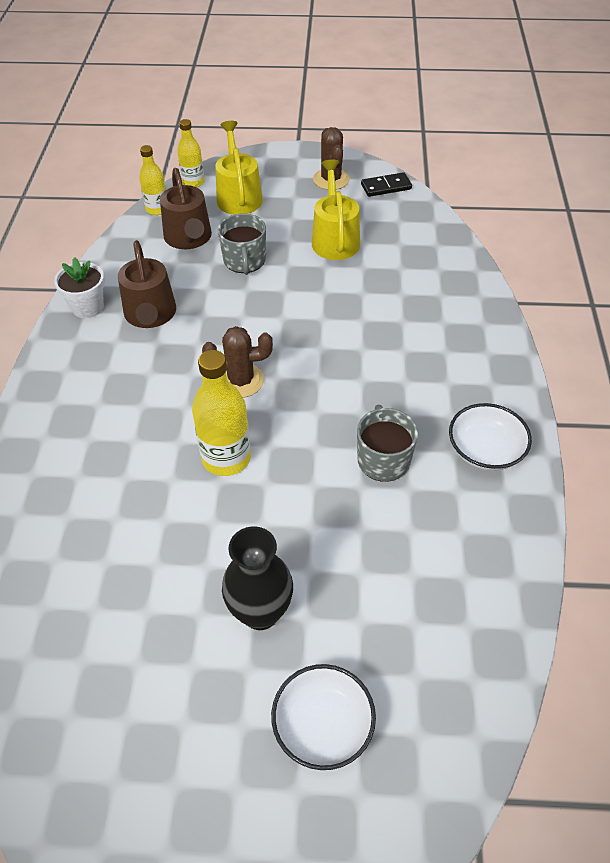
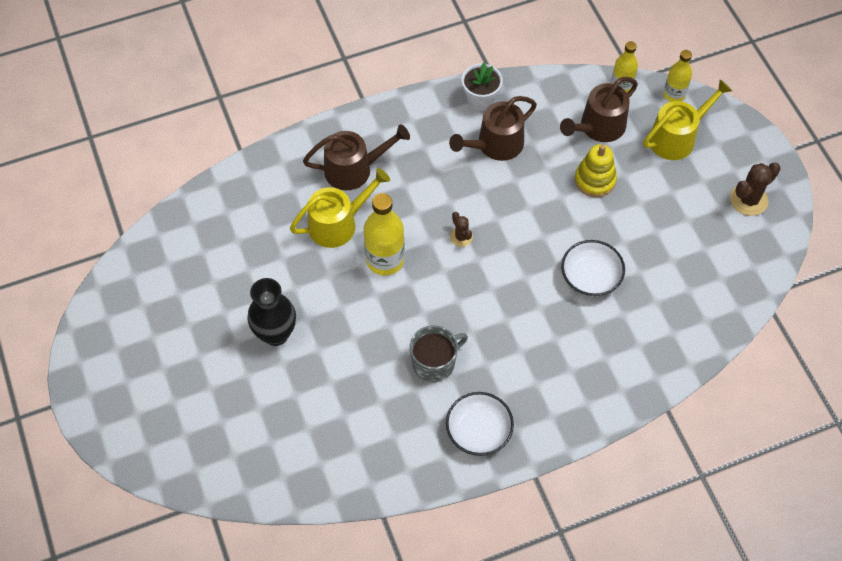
camera: 65 degrees right, 10 degrees up
brown cactus [202,326,273,398] -> brown cactus [450,212,473,247], size x0.60
grey mug [218,214,266,275] -> yellow stacking toy [575,144,617,197]
white bowl [271,664,376,770] -> white bowl moved to [561,240,625,296]
yellow watering can [312,160,360,260] -> yellow watering can moved to [290,168,390,248]
black domino [361,172,412,197] -> none
none -> brown watering can [303,124,410,190]

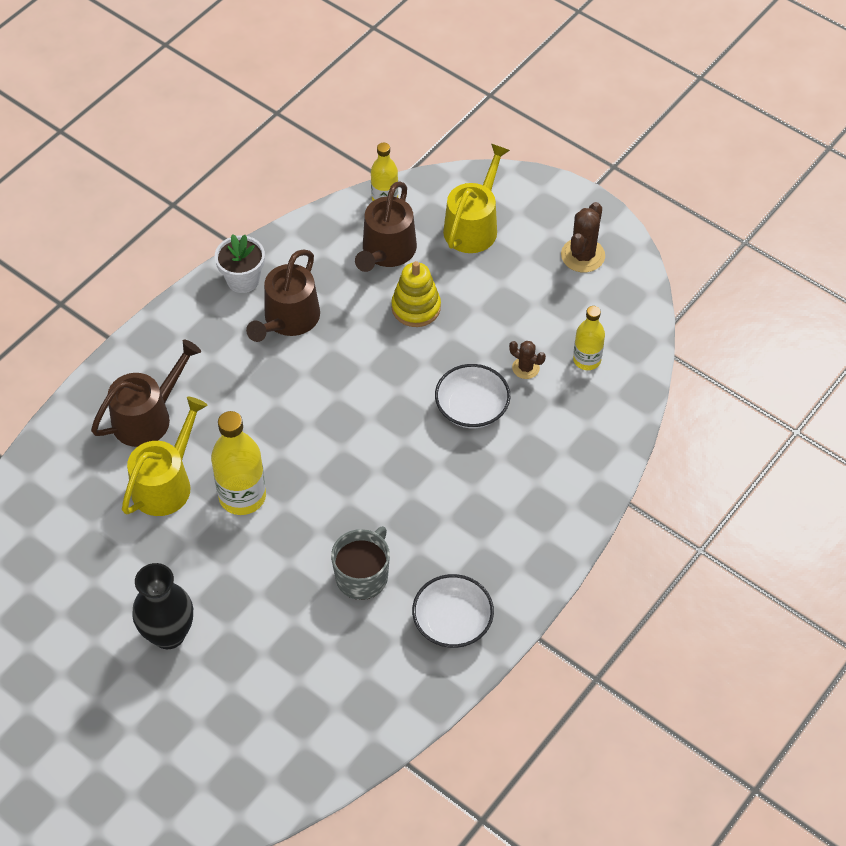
camera: 30 degrees left, 5 degrees down
brown cactus [450,212,473,247] -> brown cactus moved to [509,341,546,379]
yellow bottle [663,50,692,102] -> yellow bottle moved to [573,306,605,370]

